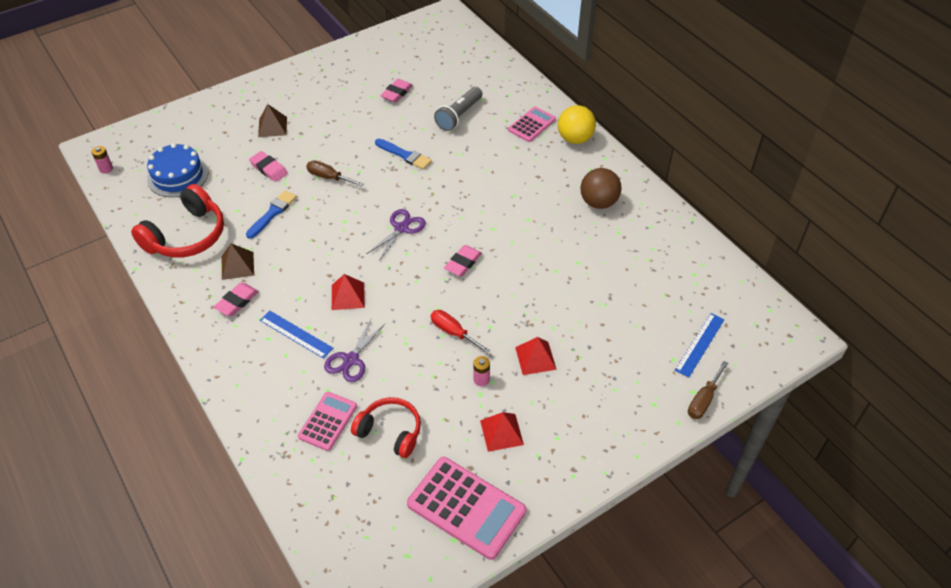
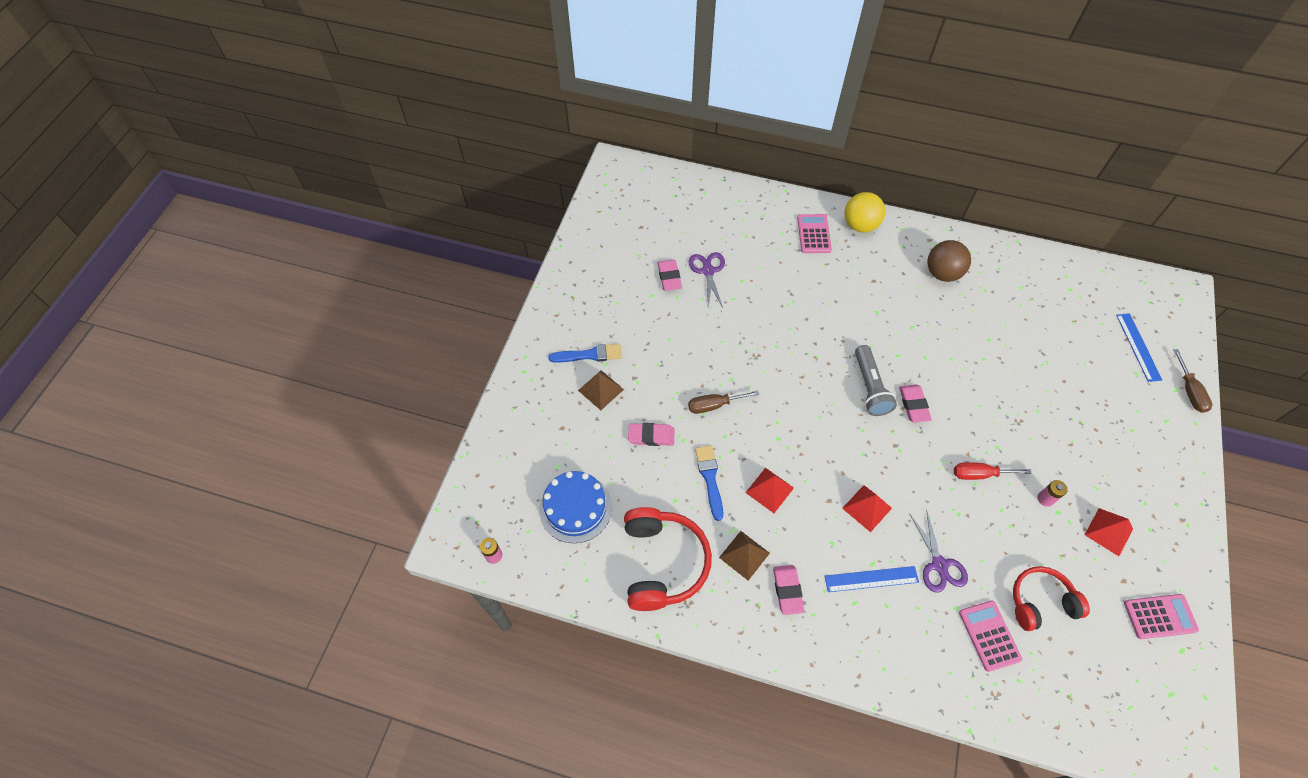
camera: 40 degrees left, 10 degrees up
purple scissors [367,209,426,261] -> purple scissors moved to [688,252,725,308]
blue brush [375,139,432,170] -> blue brush moved to [548,344,622,363]
pink calculator [407,457,526,560] -> pink calculator [1124,594,1199,639], size x0.60
grey flashlight [434,87,482,131] -> grey flashlight moved to [855,345,897,416]
red pyramid [515,337,557,375] -> red pyramid moved to [745,468,794,513]

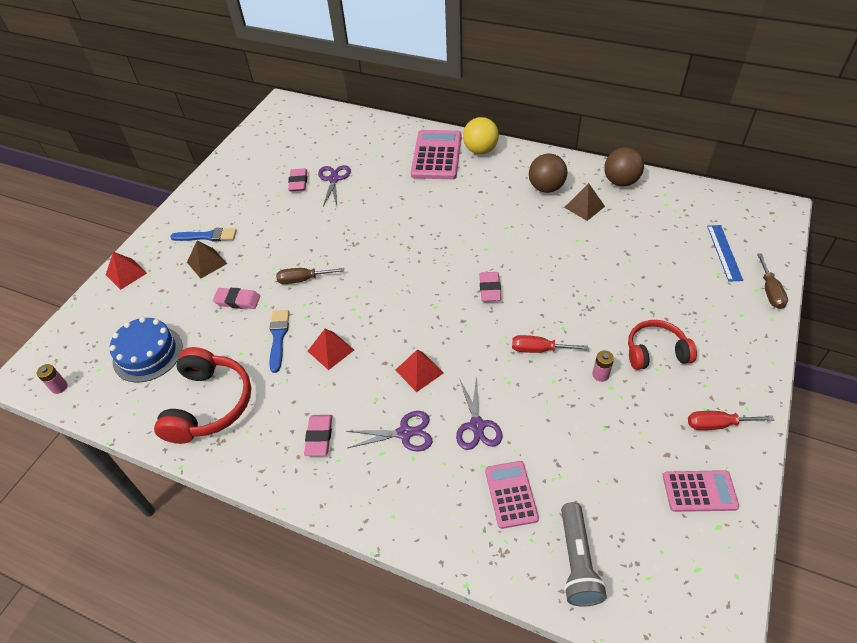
camera: 10 degrees right, 10 degrees down
brown pyramid [719,531,770,581] -> brown pyramid moved to [564,183,605,221]
pink calculator [797,214,832,253] -> pink calculator [411,130,461,179], size x1.68
blue ruler [825,566,919,592] -> purple scissors [347,411,432,452]
grey flashlight [855,345,897,416] -> grey flashlight moved to [561,502,607,607]
red headphones [1013,566,1090,631] -> red headphones moved to [628,320,697,370]
red pyramid [1085,508,1133,556] -> red pyramid moved to [106,252,147,290]
none -> brown ball [604,147,644,186]
none -> red screwdriver [688,411,774,430]

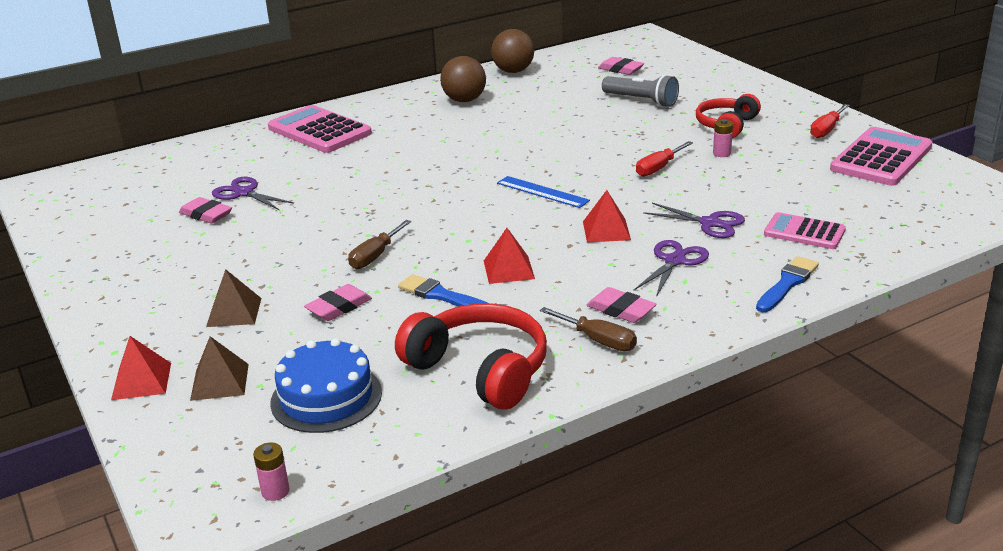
camera: 55 degrees left, 20 degrees down
blue brush [170,228,237,242] -> blue brush moved to [756,256,819,312]
yellow ball [463,117,499,154] -> none
pink eraser [479,272,501,301] -> pink eraser moved to [598,57,644,75]
grey flashlight [561,502,607,607] -> grey flashlight moved to [602,74,679,107]
brown pyramid [564,183,605,221] -> brown pyramid moved to [190,336,249,401]
pink calculator [663,470,739,512] -> pink calculator [830,127,932,186], size x1.68
blue ruler [707,225,743,282] -> blue ruler moved to [497,176,590,208]
brown screwdriver [757,253,788,309] -> brown screwdriver moved to [540,307,637,351]

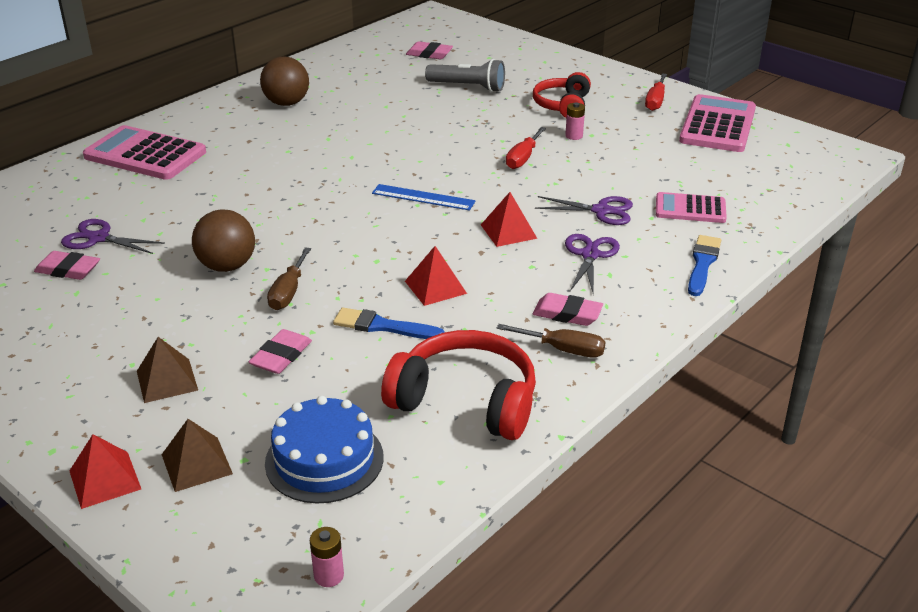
camera: 20 degrees left, 5 degrees up
brown ball [491,29,534,73] -> brown ball moved to [192,209,255,272]

